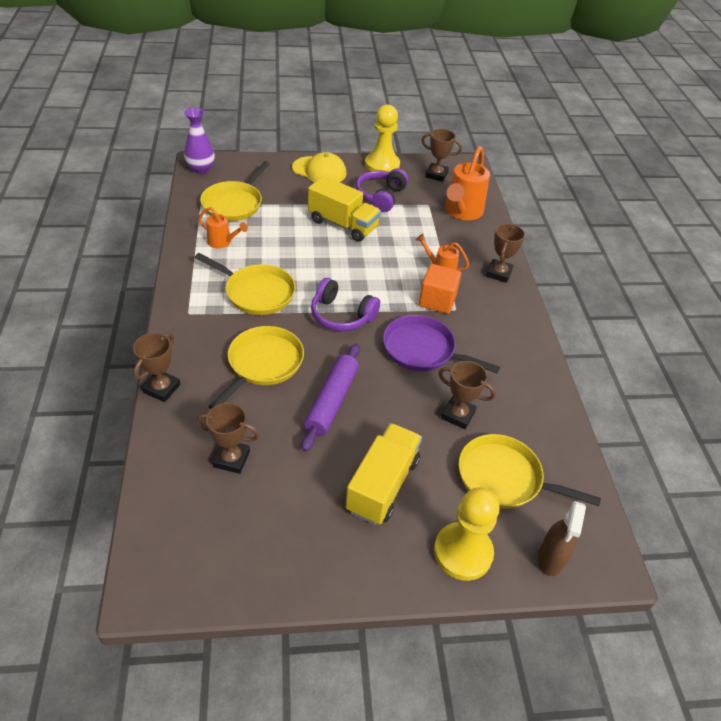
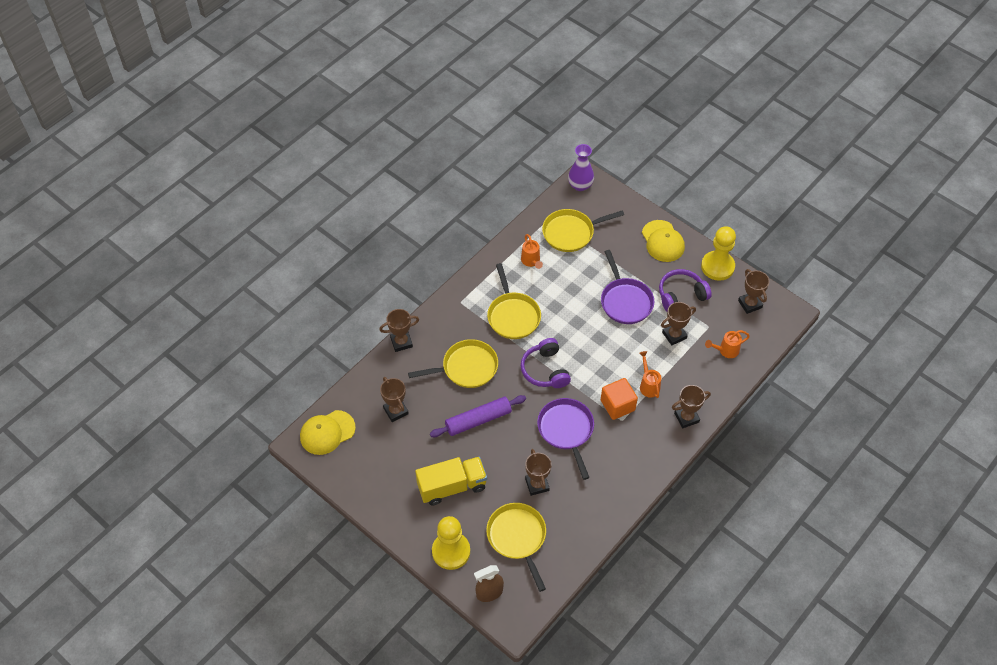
camera: 50 degrees right, 10 degrees up
yellow truck [308,176,381,242] -> purple pan [601,250,655,324]
orange watering can [445,146,490,220] -> orange watering can [705,330,750,358], size x0.55
none -> yellow cap [300,410,356,455]
none -> brown trophy [661,302,696,345]

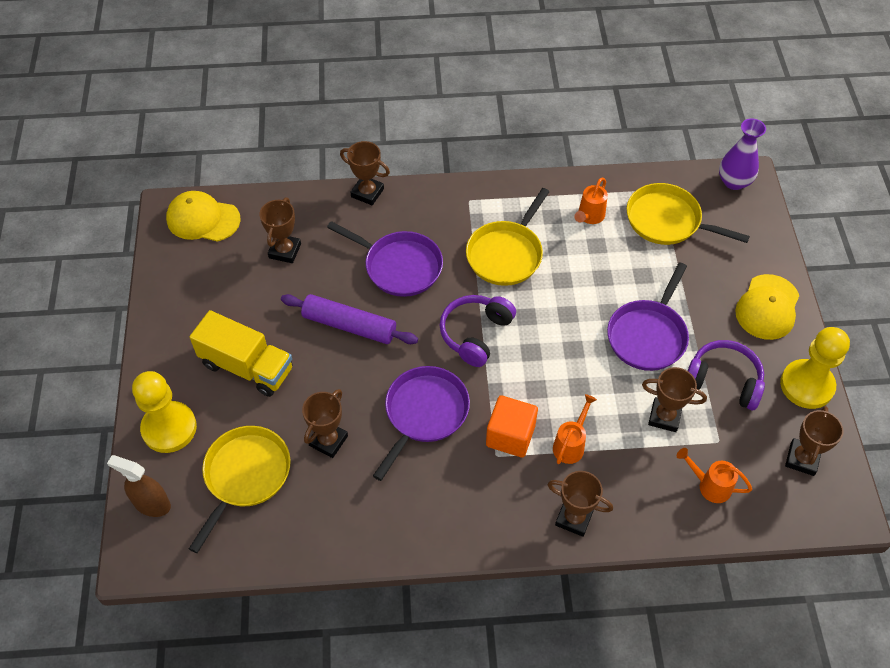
camera: 45 degrees right, 0 degrees up
yellow pan [408,339,498,388] -> purple pan [327,221,443,297]

